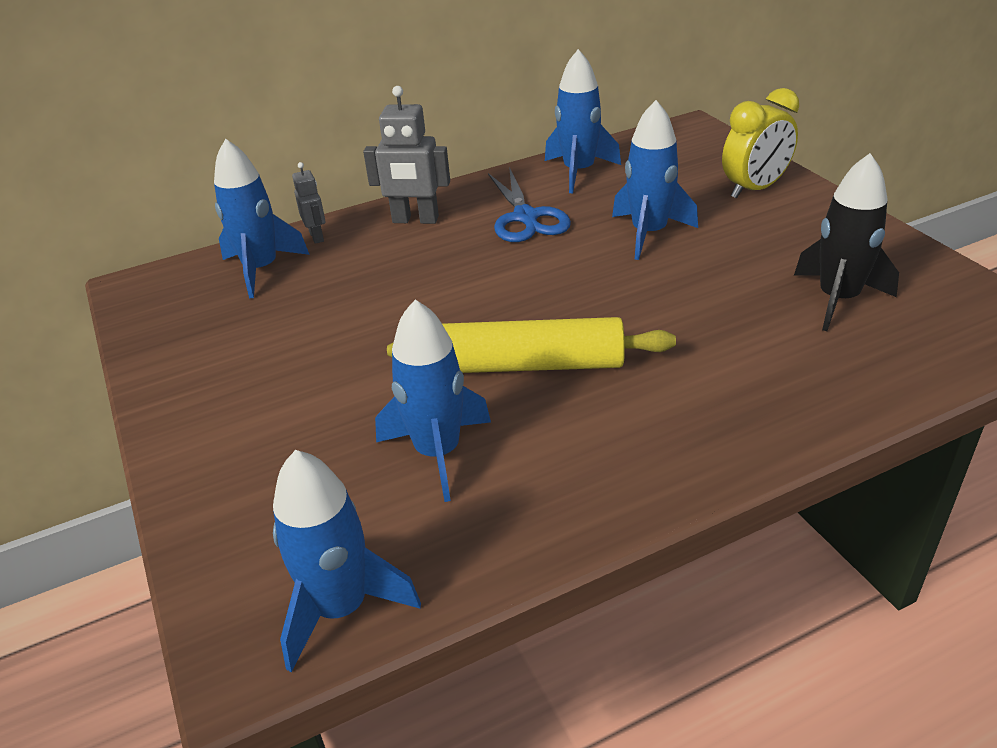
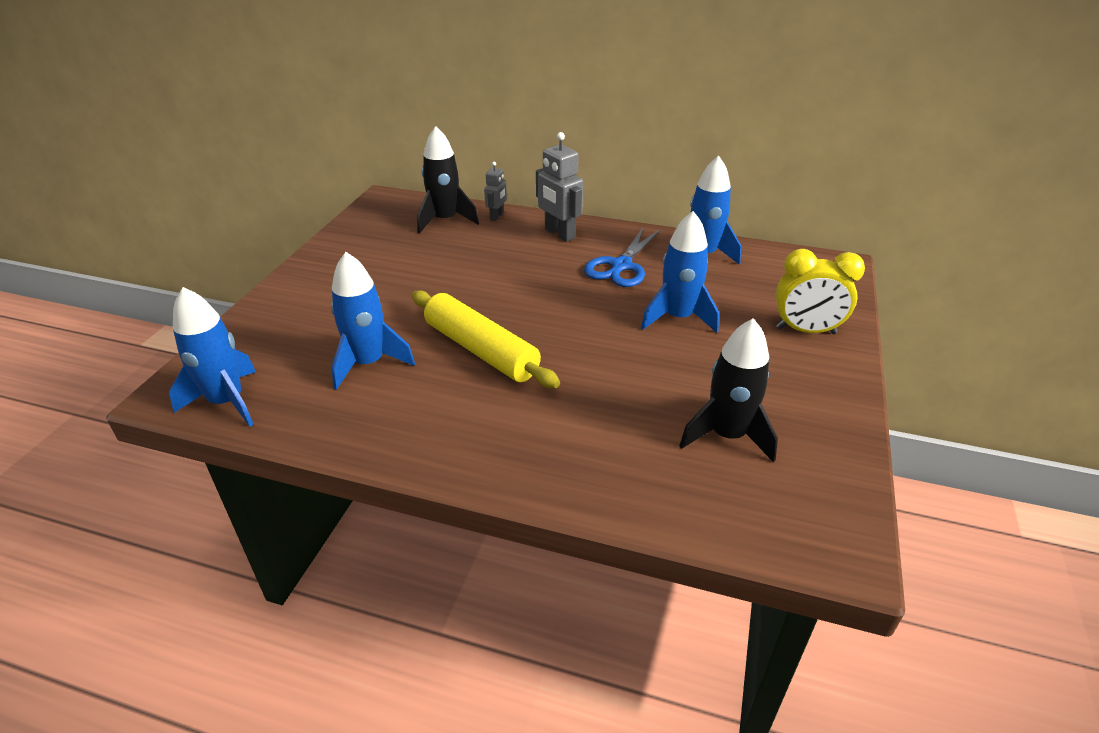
camera: 40 degrees right, 0 degrees up
blue rocket [214,139,310,298] -> black rocket [417,126,479,234]

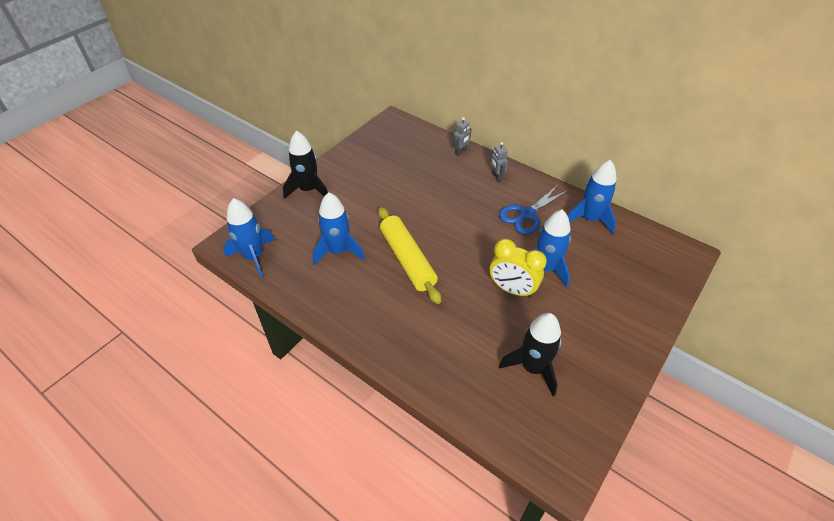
camera: 20 degrees right, 10 degrees up
black rocket [417,126,479,234] -> black rocket moved to [283,131,328,199]
grey robot [536,132,583,242] -> grey robot [490,142,508,181], size x0.58
yellow clock [776,249,865,334] -> yellow clock moved to [490,239,547,298]

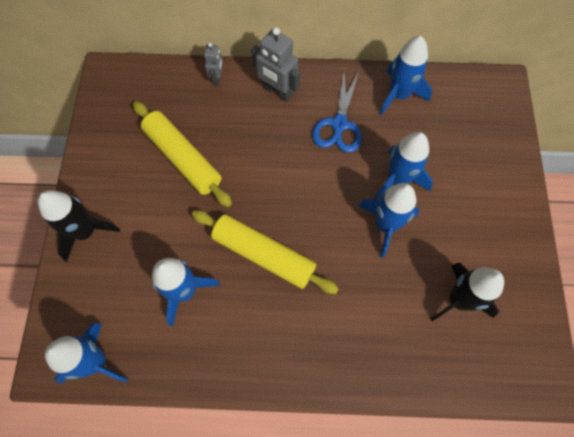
camera: 35 degrees left, 20 degrees up
grey robot [490,142,508,181] -> grey robot [251,27,300,102], size x1.73
yellow clock [490,239,547,298] -> blue rocket [358,183,420,258]
none -> yellow rolling pin [133,101,232,207]

